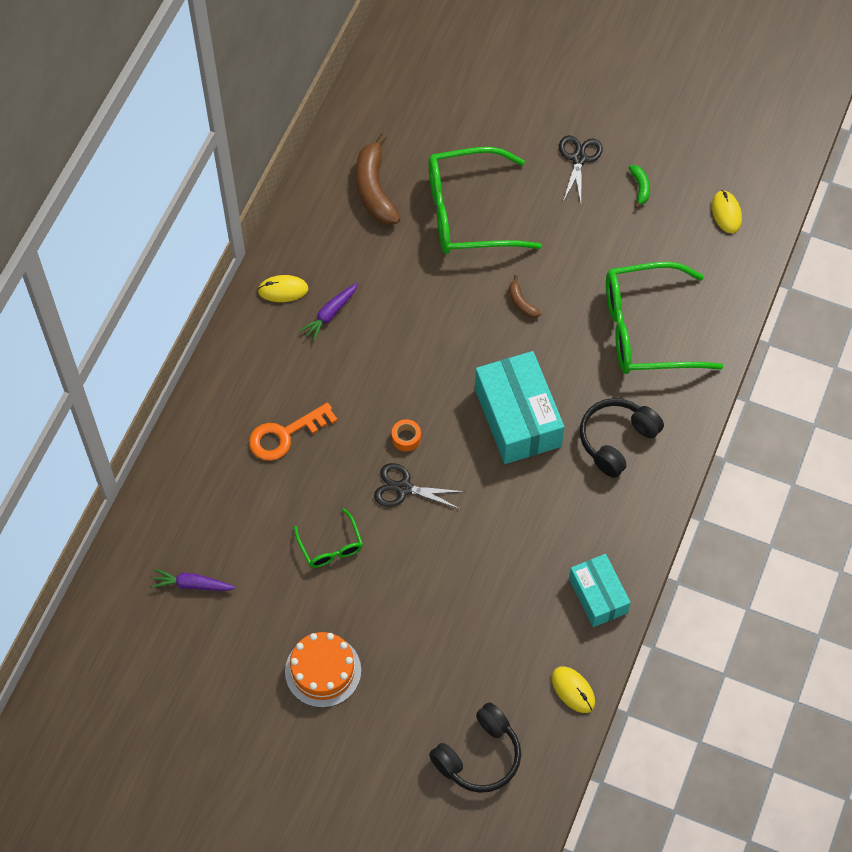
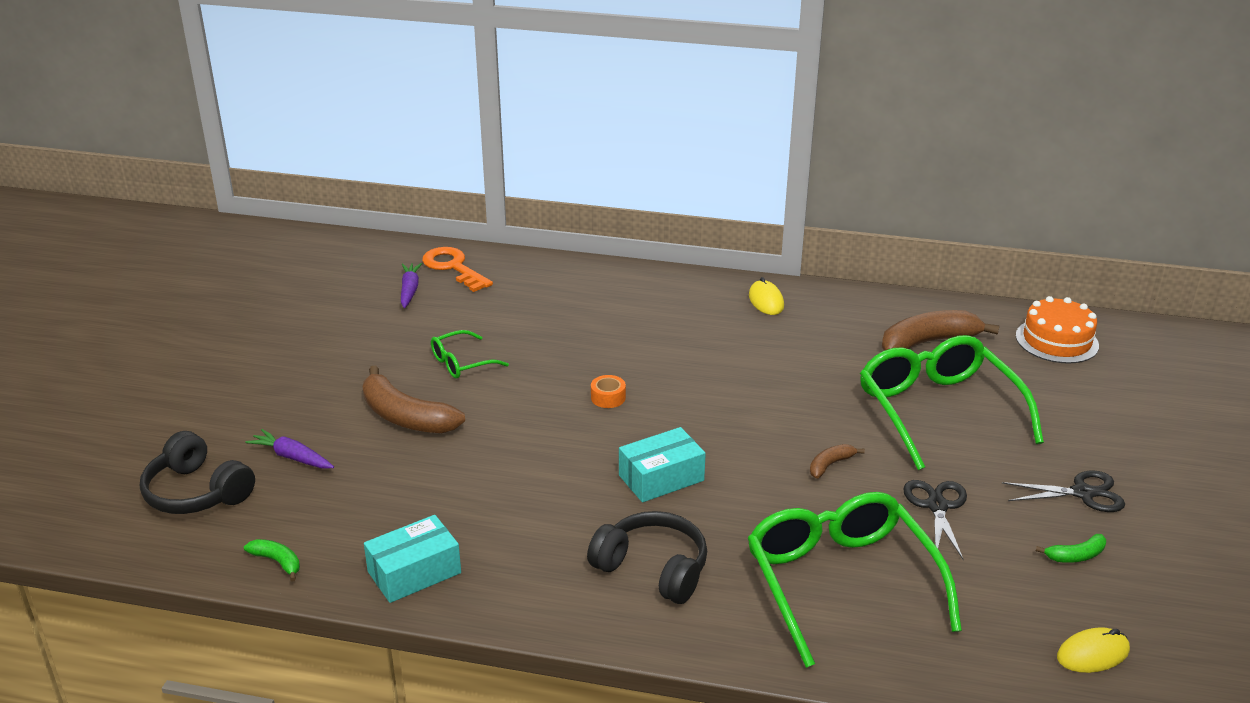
camera: 80 degrees right, 30 degrees down
orange key [249,402,338,461] -> orange key moved to [422,247,493,292]
orange cake [285,632,361,708] -> orange cake moved to [1016,296,1099,364]
purple carrot [299,283,358,341] -> purple carrot moved to [246,429,334,469]
black scissors [374,463,465,509] -> black scissors moved to [903,480,967,560]
turquoise box [475,351,564,464] -> turquoise box [619,427,706,502], size x0.61
yellow mouse [552,666,595,713] -> green banana [244,539,300,582]
none -> brown banana [363,365,465,433]

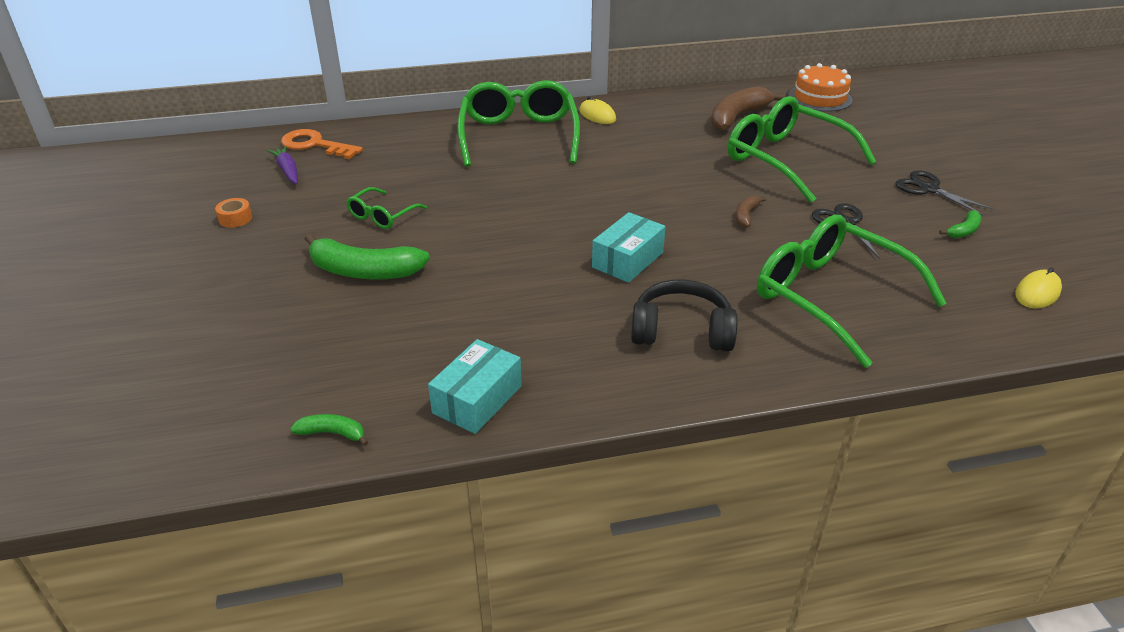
camera: 25 degrees left, 5 degrees up
black headphones [140,431,255,514] -> none
purple carrot [246,429,334,469] -> none
brown banana [363,365,465,433] -> green banana [305,233,430,280]
orange tape [591,375,626,408] -> orange tape moved to [215,198,252,227]
black scissors [1002,471,1125,512] -> black scissors turned 105 degrees counterclockwise [896,170,994,216]
none -> green glasses [457,80,580,167]

